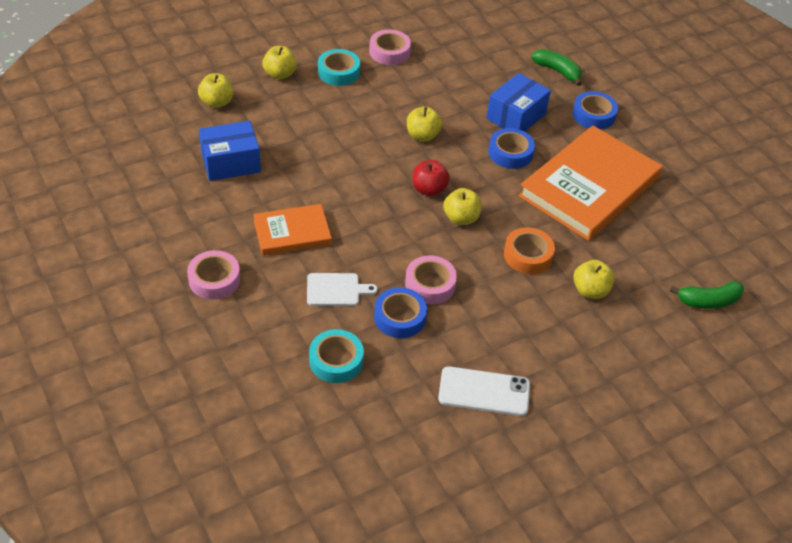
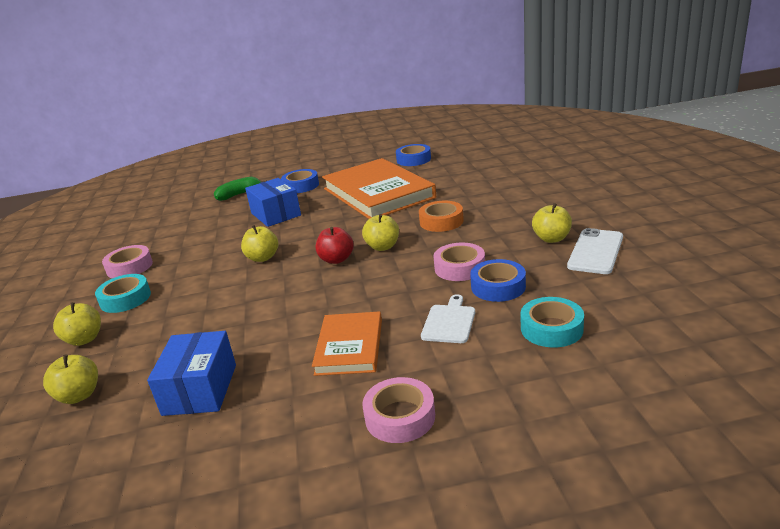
camera: 65 degrees left, 20 degrees down
blue tape [488,128,535,169] -> blue tape moved to [396,144,431,166]
yellow apple [573,260,615,299] -> yellow apple moved to [532,203,572,243]
green banana [670,281,744,309] -> none

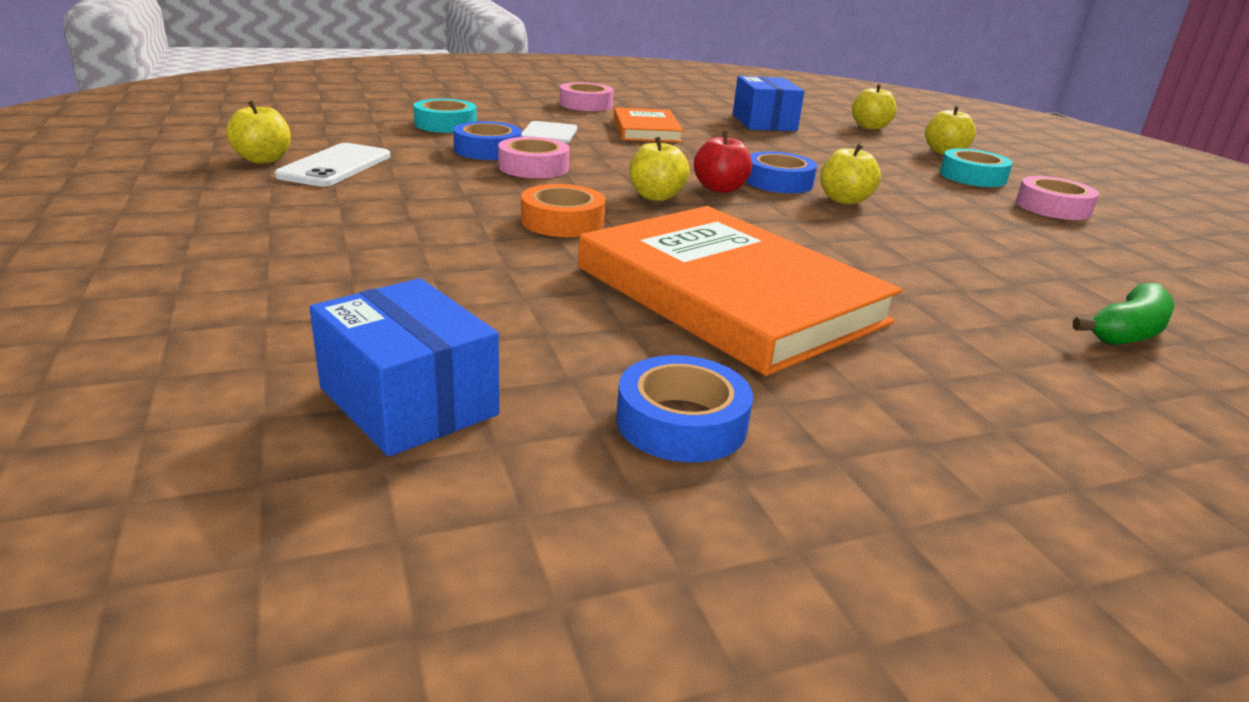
camera: 165 degrees right, 0 degrees up
blue box [245,178,301,227] -> blue box moved to [309,278,499,457]
blue tape [281,169,319,193] -> blue tape moved to [746,151,817,193]
yellow apple [532,203,572,243] -> yellow apple moved to [226,100,291,164]

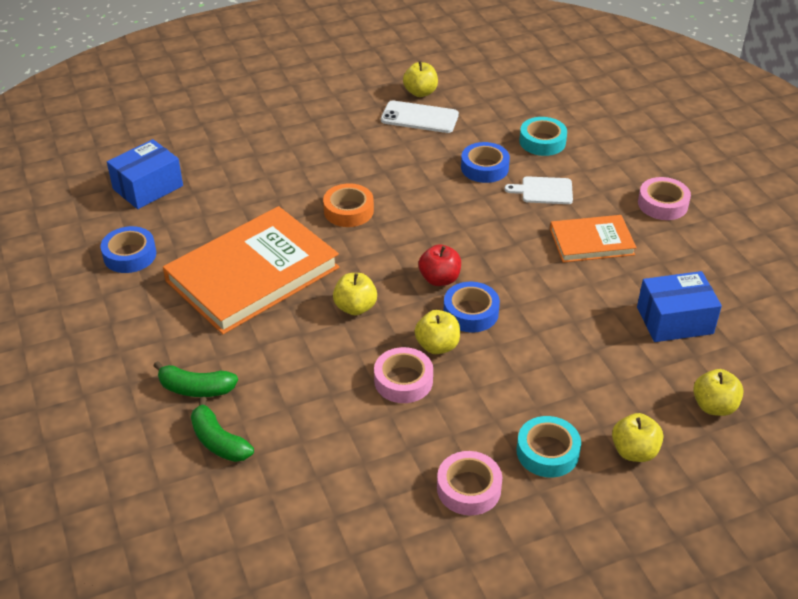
camera: 90 degrees right, 15 degrees up
pink tape [498,137,569,178] -> pink tape moved to [374,347,433,403]
yellow apple [630,137,690,201] -> yellow apple moved to [333,273,377,315]
none -> green banana [153,361,238,397]

